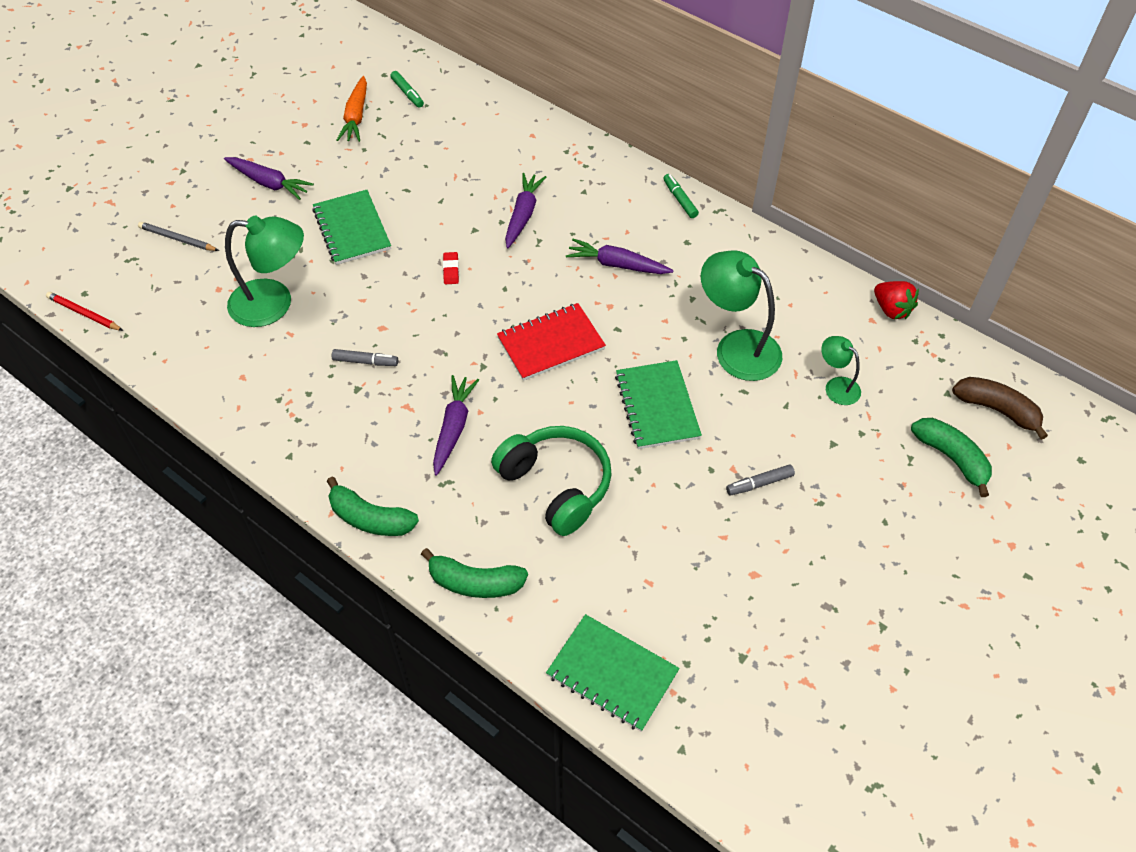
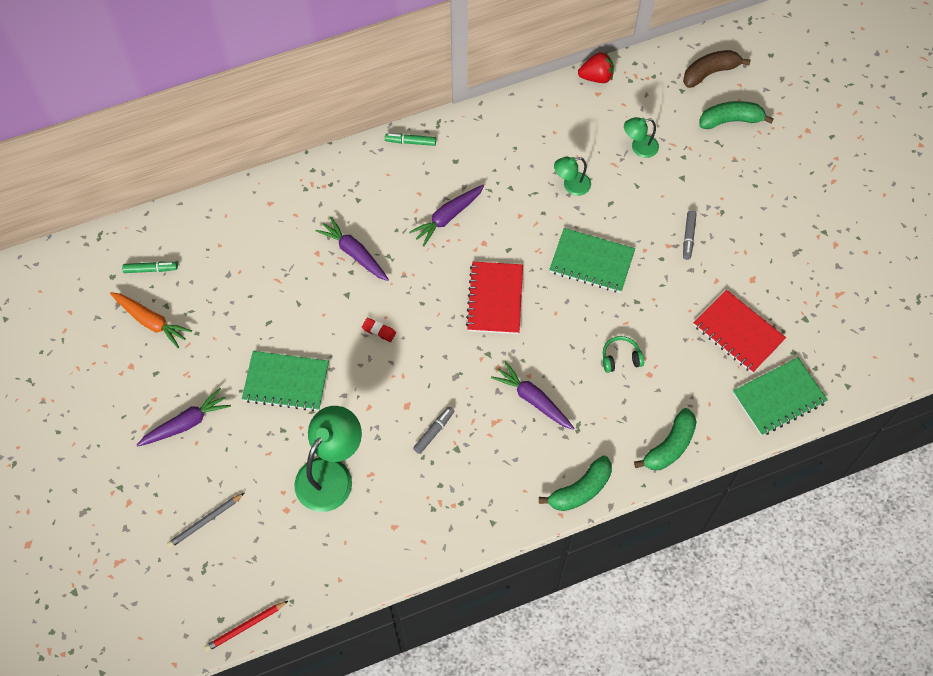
camera: 60 degrees left, 10 degrees up
green headphones [491,426,612,536] -> green headphones [603,336,644,373], size x0.47
green lamp [701,250,782,381] -> green lamp [554,157,591,196], size x0.53
none -> red notebook [694,290,786,373]

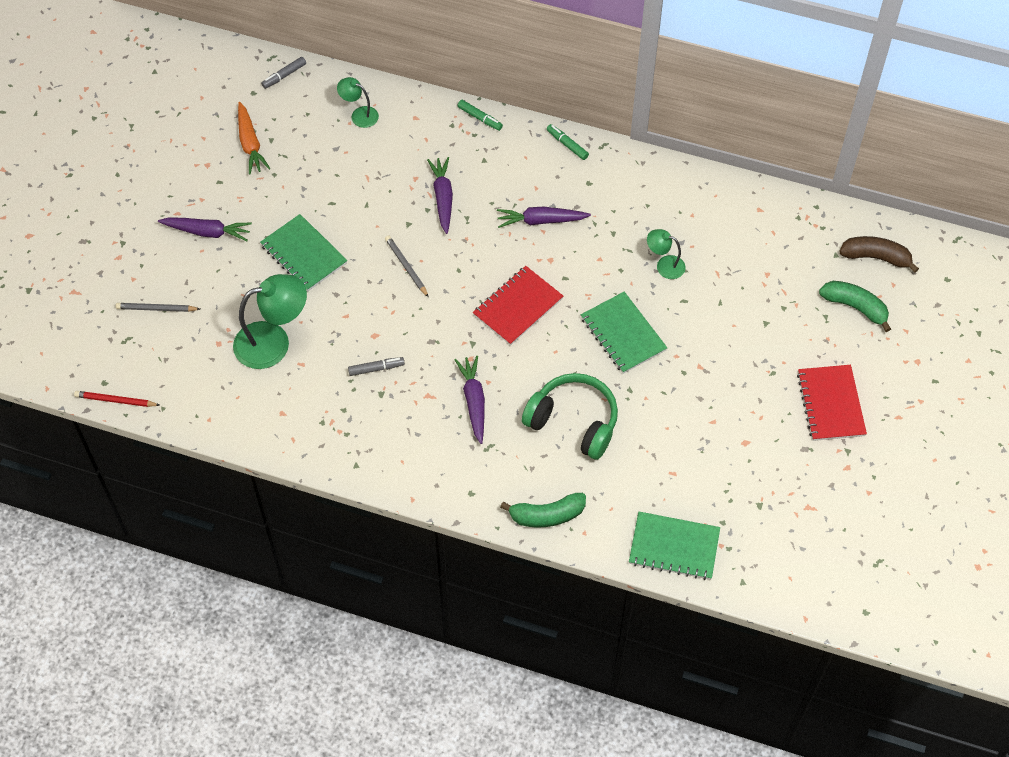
camera: 40 degrees right, 5 degrees down
green marker [122,262,178,273] -> green marker moved to [457,100,503,131]
red eraser [362,318,396,342] -> grey pencil [385,235,429,297]
green banana [539,456,612,511] -> none
red strawberry [578,52,614,83] -> none
green headphones [603,336,644,373] -> green headphones [522,373,618,460], size x2.13
green lamp [624,117,659,158] -> green lamp moved to [337,77,379,128]
grey marker [683,210,697,260] -> grey marker moved to [261,57,306,89]
red notebook [694,290,786,373] -> red notebook moved to [797,365,867,441]

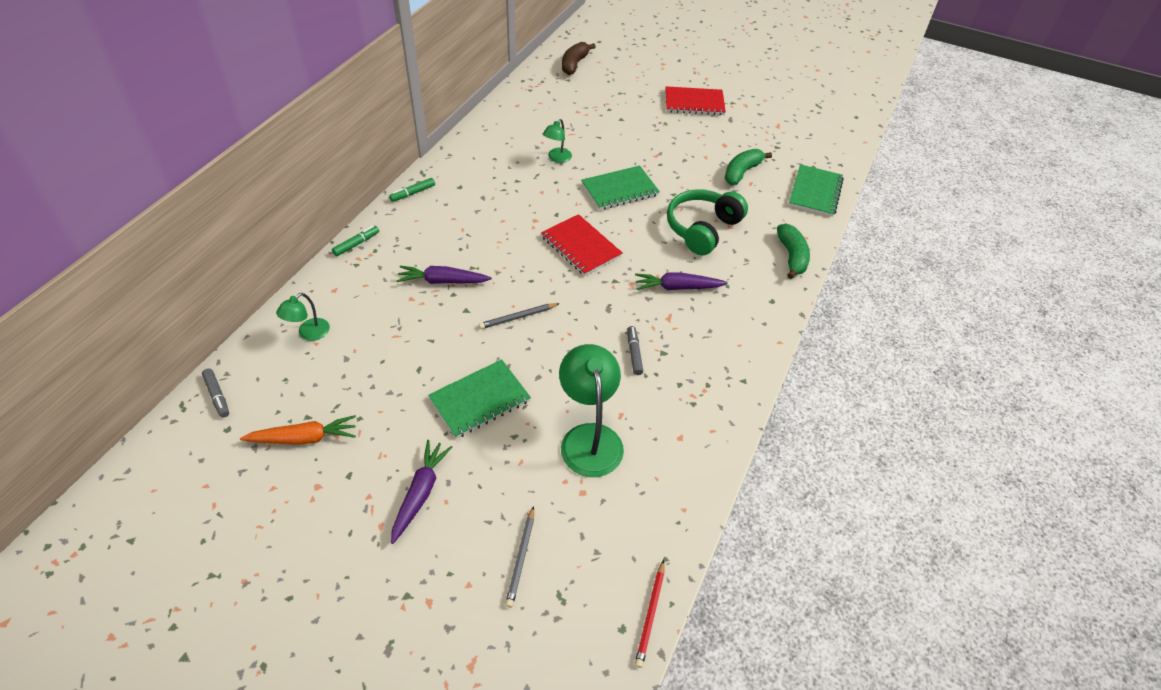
camera: 85 degrees left, 10 degrees down
purple carrot [497,207,591,228] -> none
green banana [819,281,891,332] -> green banana moved to [725,149,772,185]

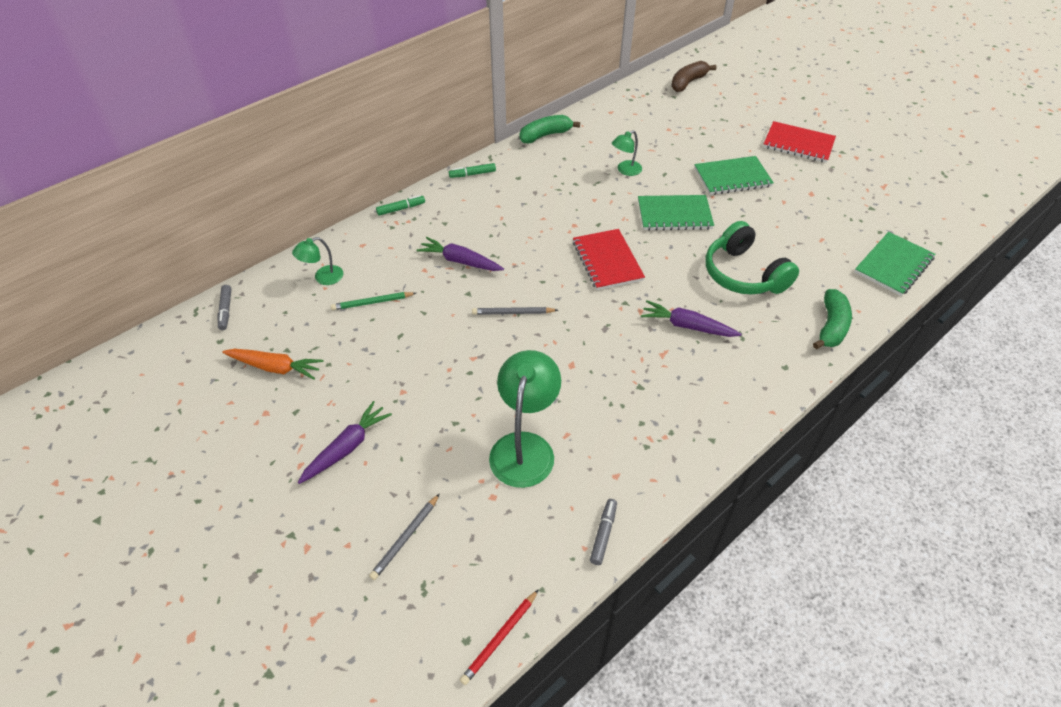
camera: 25 degrees right, 0 degrees up
green notebook [428,359,531,438] -> green notebook moved to [694,156,774,195]
grey marker [627,326,643,375] -> grey marker moved to [590,499,617,565]
green headphones [667,189,748,255] -> green headphones turned 90 degrees counterclockwise [705,221,799,294]
green banana [725,149,772,185] -> green banana moved to [520,115,580,143]
none -> green pencil [331,292,416,310]

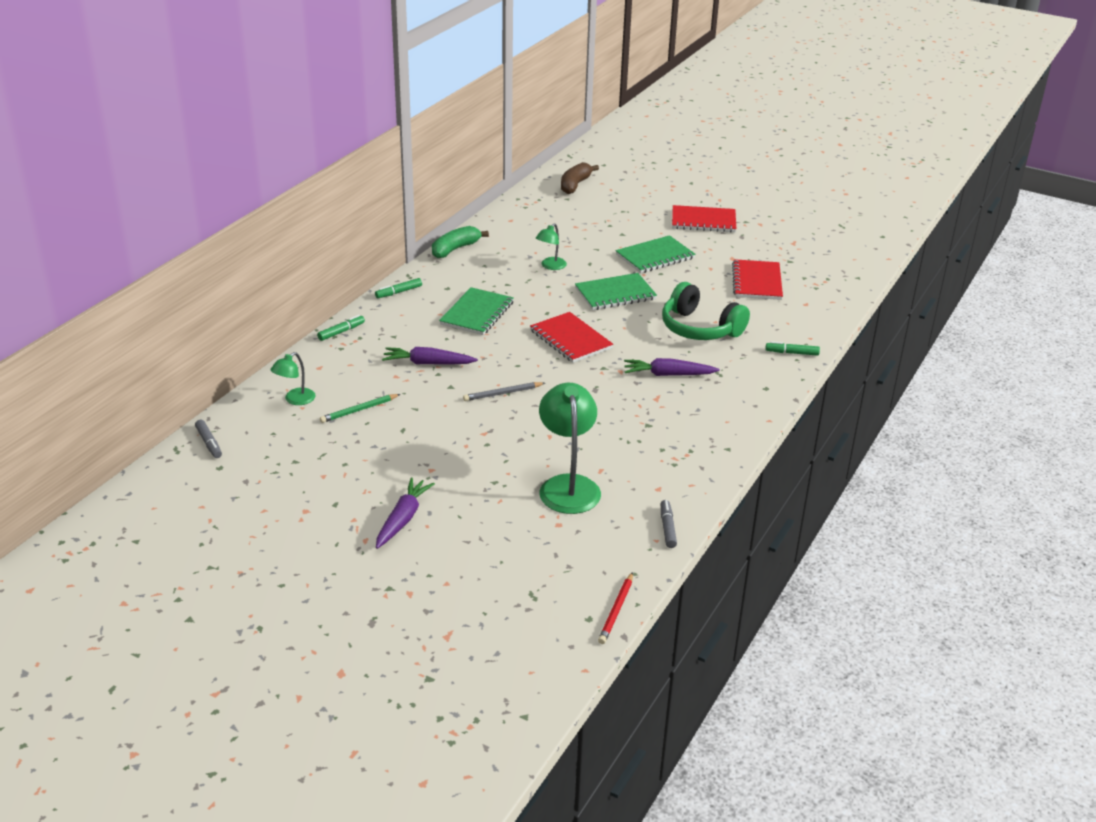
camera: 20 degrees left, 15 degrees down
orange carrot [222,349,324,380] -> none
grey pencil [369,493,440,580] -> none
green banana [813,289,852,349] -> green marker [765,341,820,356]
green notebook [854,232,935,296] -> green notebook moved to [439,287,514,335]
none -> red notebook [732,259,783,300]

